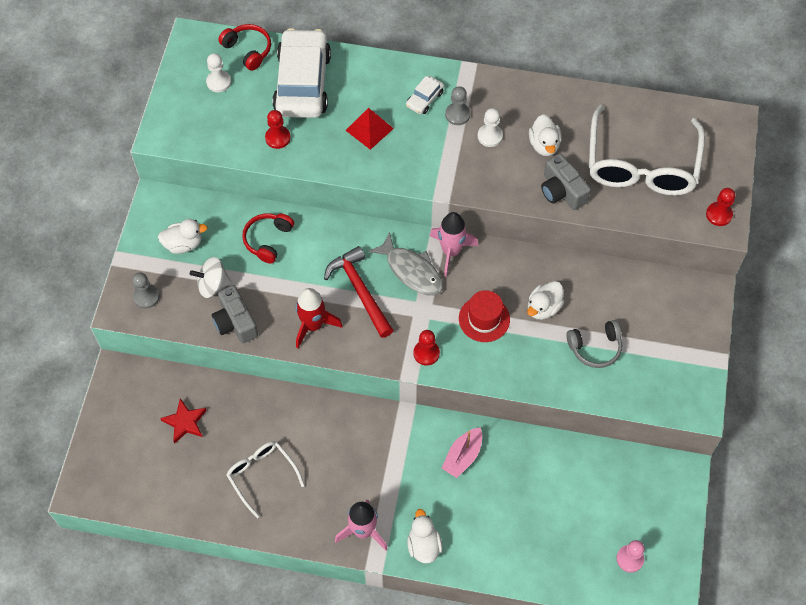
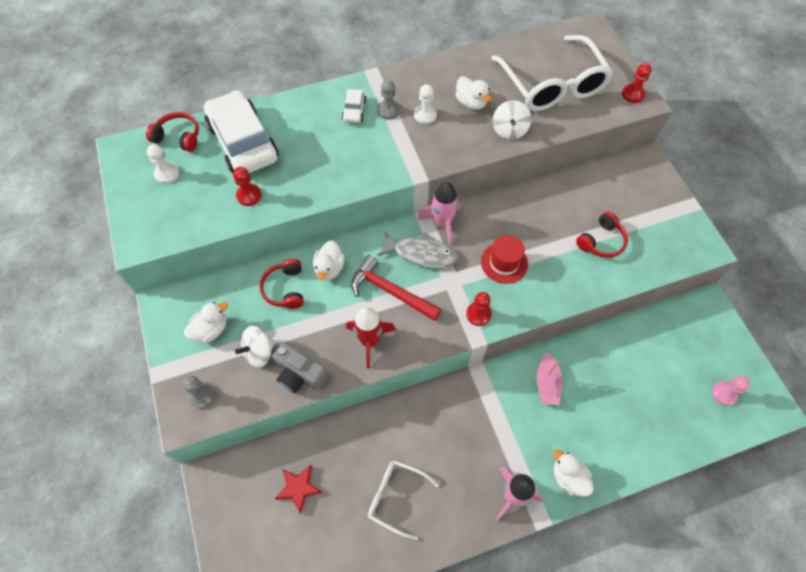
camera: 30 degrees left, 0 degrees up
red pyramid [345,108,394,150] -> none
white duck [527,281,564,320] -> white duck moved to [313,240,345,281]
grey camera [541,154,591,210] -> white spinning top [493,100,532,140]
grey headphones [567,320,622,368] -> red headphones [576,211,628,258]

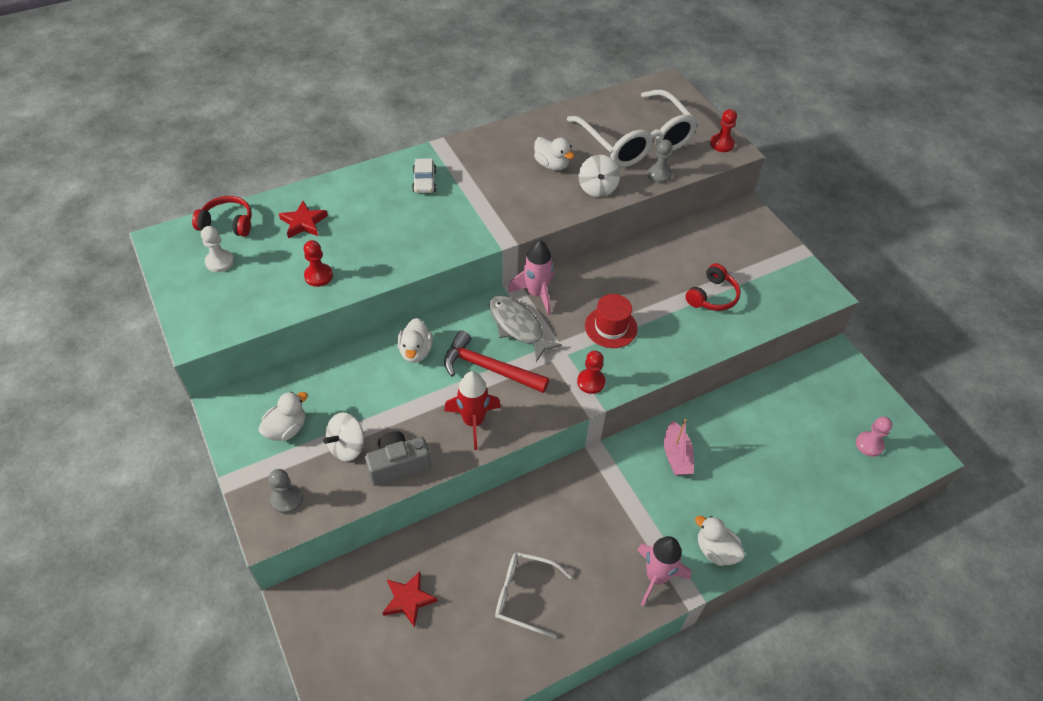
camera: 10 degrees left, 10 degrees down
white car [204,90,279,174] -> red star [279,201,328,238]
red headphones [259,259,304,309] -> none
grey camera [272,342,328,393] -> grey camera turned 135 degrees clockwise [365,431,431,486]
grey pawn [377,80,400,120] -> grey pawn moved to [647,139,673,183]
grey fish [377,232,458,268] -> grey fish turned 135 degrees counterclockwise [489,295,562,362]
white pawn [414,84,437,124] -> none

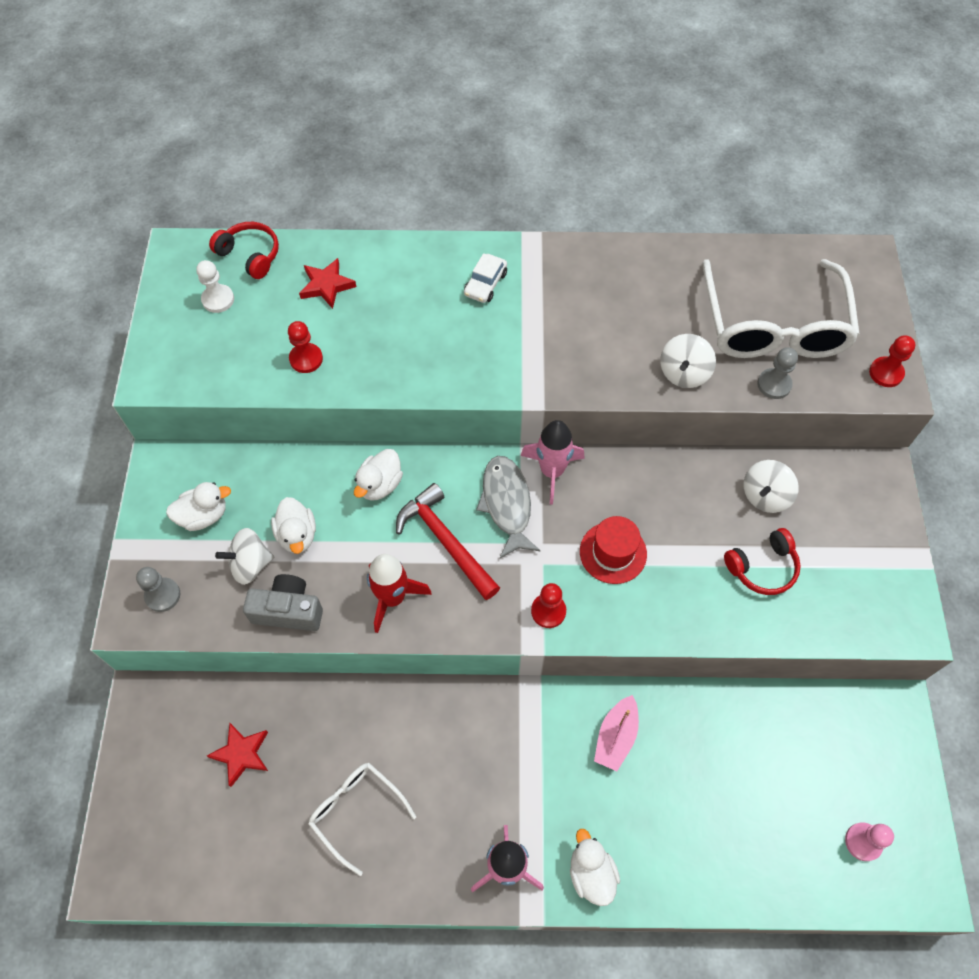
camera: 30 degrees right, 10 degrees up
white duck [534,137,574,171] -> white duck moved to [271,497,316,554]
none -> white spinning top [744,460,799,513]

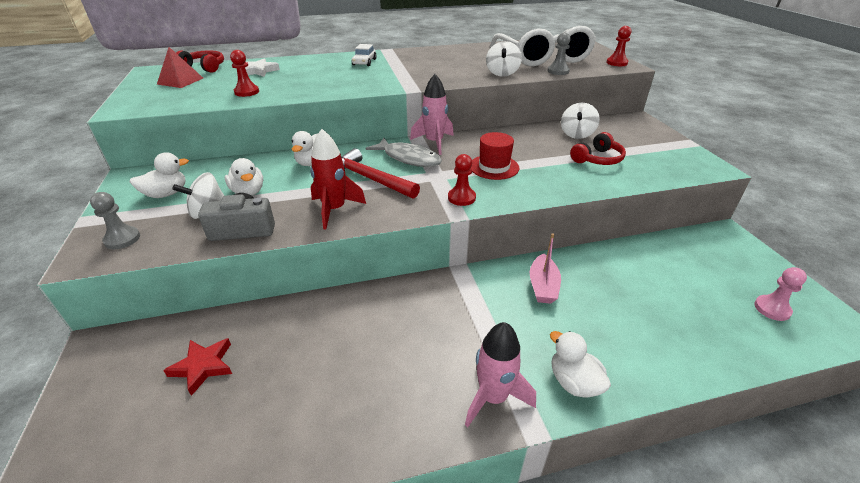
camera: 15 degrees left, 25 degrees down
white pawn [196,260,234,313] -> red pyramid [157,47,203,88]
red star [299,258,356,309] -> white star [245,58,280,77]
white glasses [308,763,416,876] -> none
grey fish [476,456,540,558] -> grey fish turned 150 degrees clockwise [366,138,442,167]

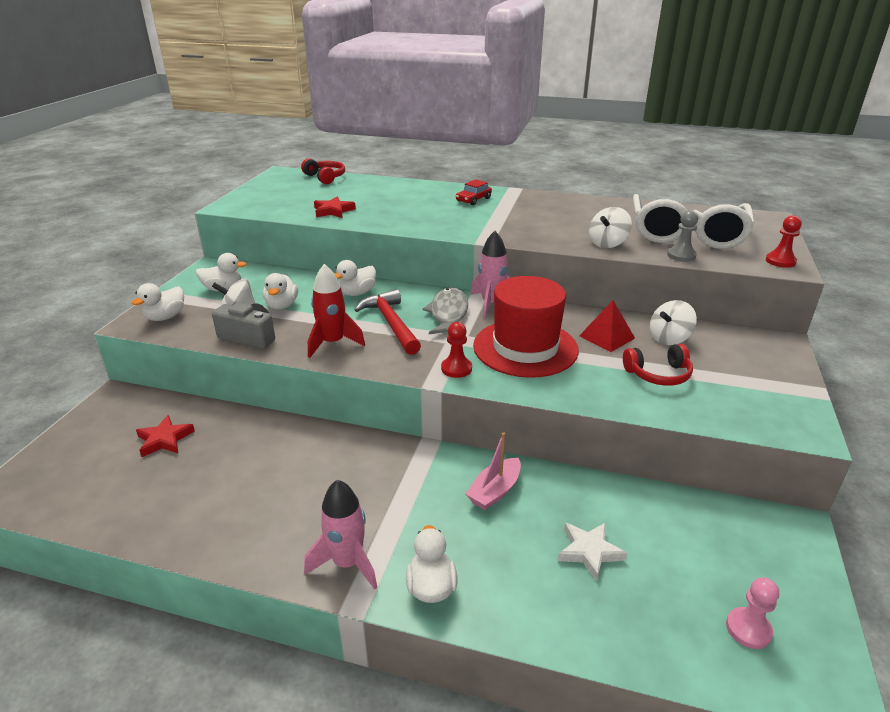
camera: 30 degrees right, 5 degrees down
grey pawn [90,192,140,249] -> white duck [132,283,184,321]
red pyramid [157,47,203,88] -> red pyramid moved to [579,300,635,352]
red pawn [230,50,259,97] -> red star [314,196,356,218]
white star [245,58,280,77] -> white star moved to [558,522,627,581]
white car [351,44,377,66] -> red car [456,179,492,205]
grey fish [366,138,442,167] -> grey fish turned 150 degrees counterclockwise [422,287,468,334]
red hat [471,132,519,180] -> red hat [473,276,579,378], size x1.79

